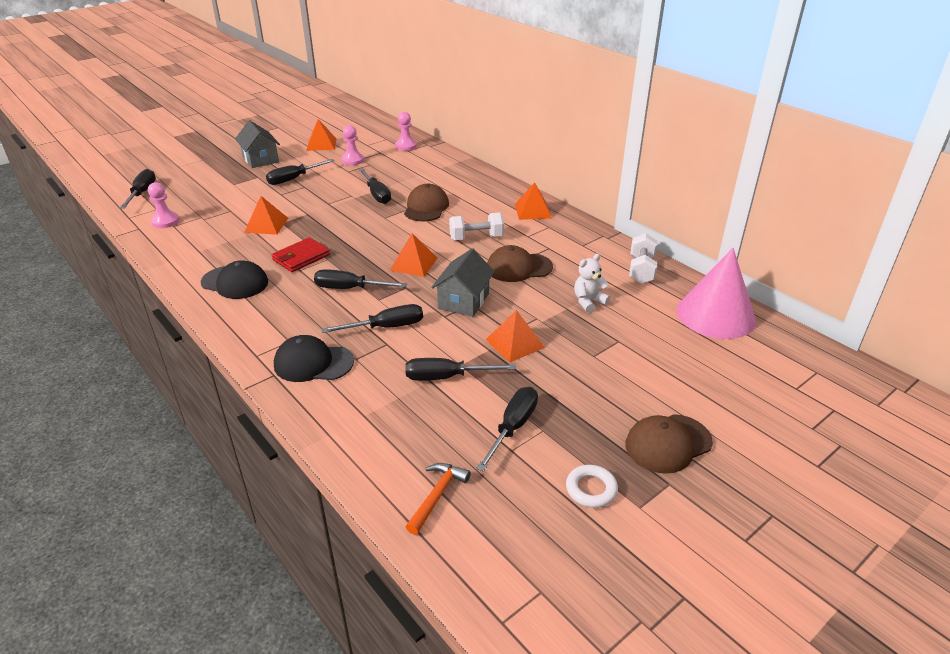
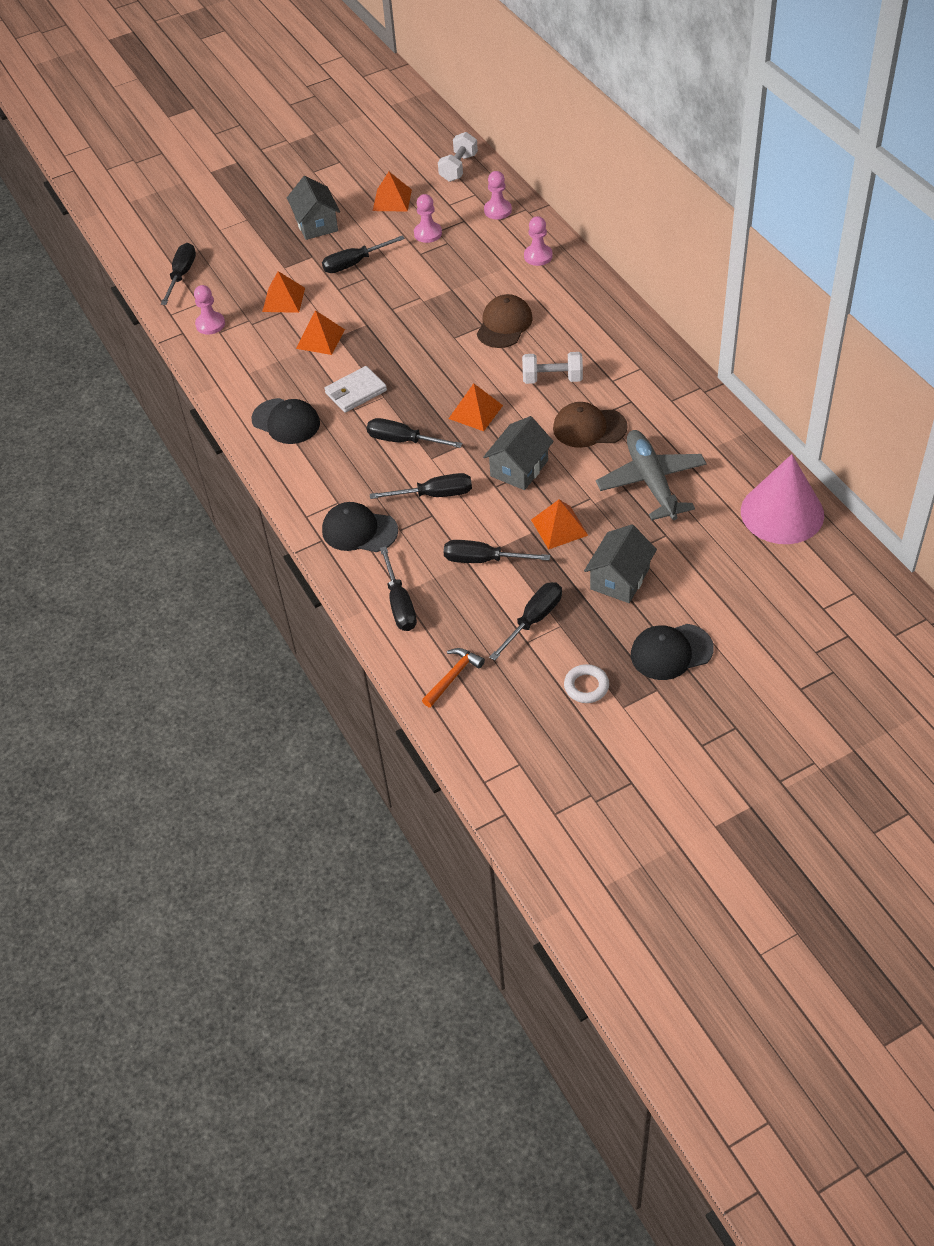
camera: 15 degrees right, 15 degrees up
red wallet [272,237,330,272] -> white wallet [324,366,387,413]
black screwdriver [359,168,391,204] -> black screwdriver moved to [380,546,417,631]
orange pyramid [515,182,552,220] -> orange pyramid moved to [262,271,305,313]
white teddy bear [574,254,610,313] -> grey plane [596,430,707,520]
brown cap [626,414,713,474] -> black cap [631,624,714,680]
white dumbbell [629,233,657,284] -> white dumbbell moved to [438,132,478,182]
none -> pink pawn [524,216,553,266]
none -> grey house [584,524,657,603]

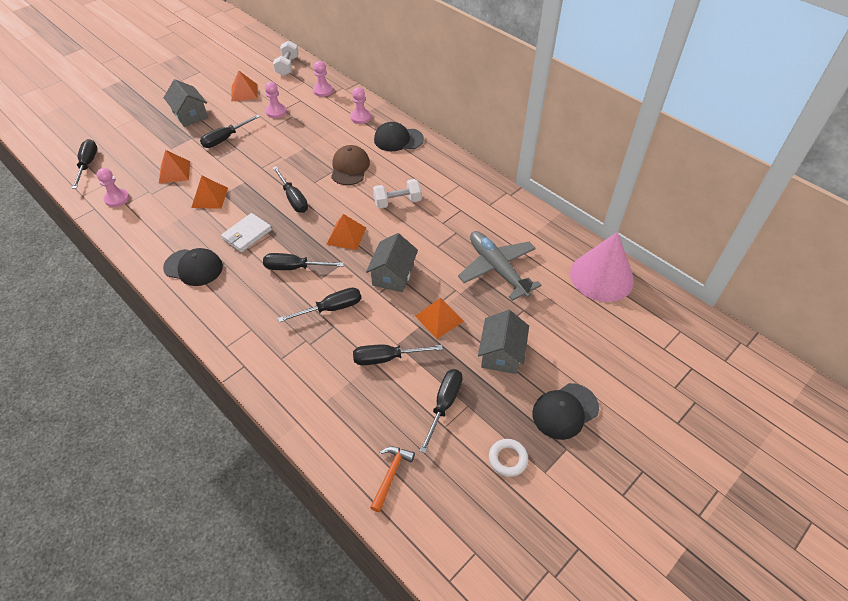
camera: 20 degrees left, 0 degrees up
black cap [322,502,398,552] -> black cap moved to [374,122,424,151]
black screwdriver [380,546,417,631] -> black screwdriver moved to [273,166,308,213]
brown cap [553,402,628,448] -> none

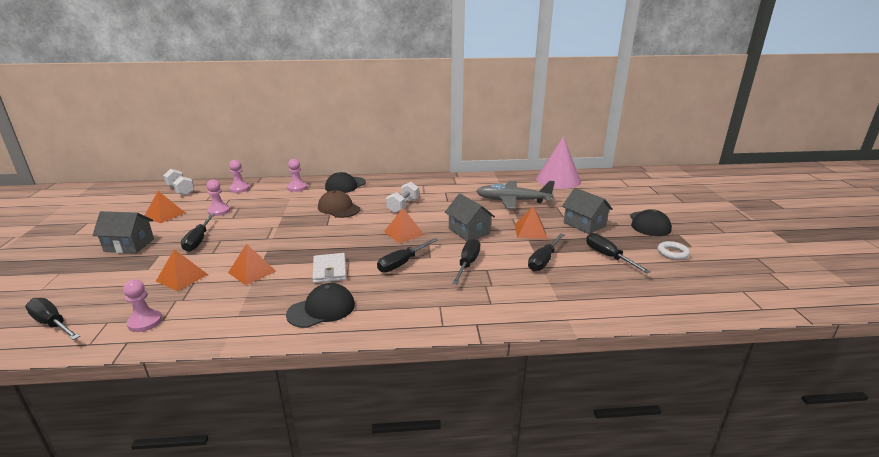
camera: 50 degrees left, 25 degrees down
black screwdriver [273,166,308,213] -> none
orange hammer [370,447,415,512] -> none

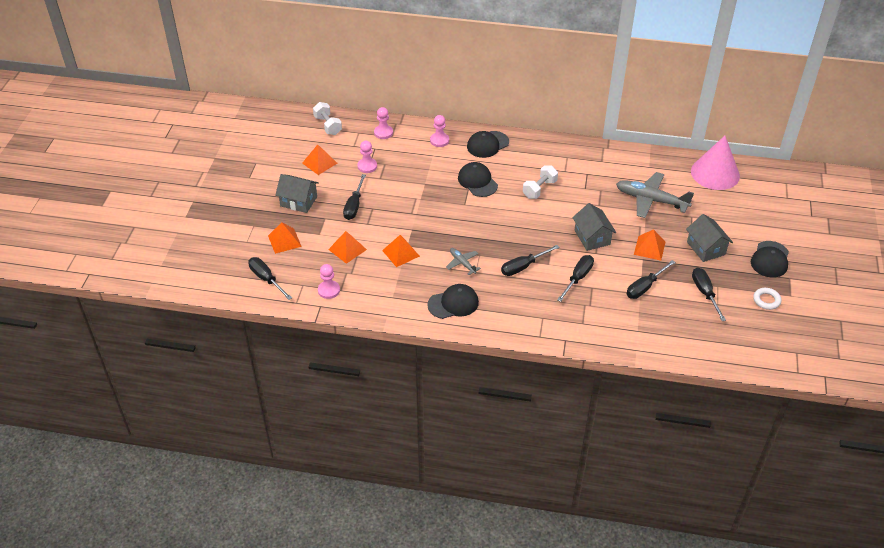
camera: 15 degrees right, 20 degrees up
white wallet [312,253,346,283] -> grey plane [446,248,481,275]
brown cap [318,190,360,218] -> black cap [458,162,498,197]
orange pyramid [384,208,424,243] -> orange pyramid moved to [268,222,302,254]

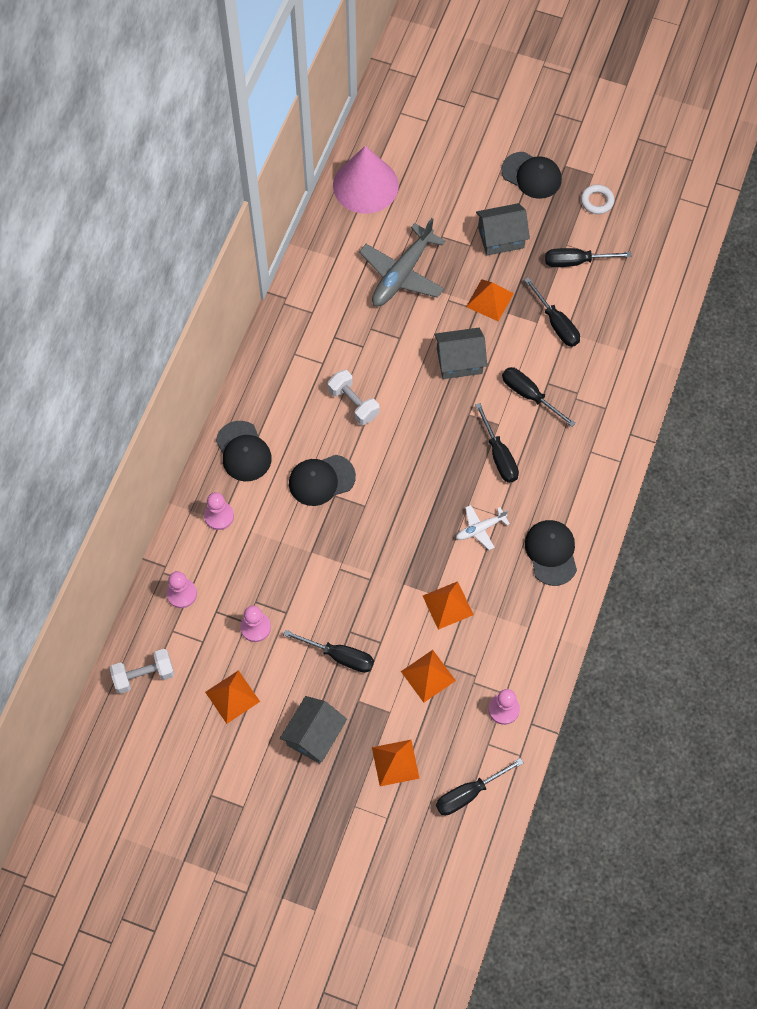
camera: 80 degrees left, 20 degrees up
grey plane [446,248,481,275] -> white plane [456,505,510,550]

